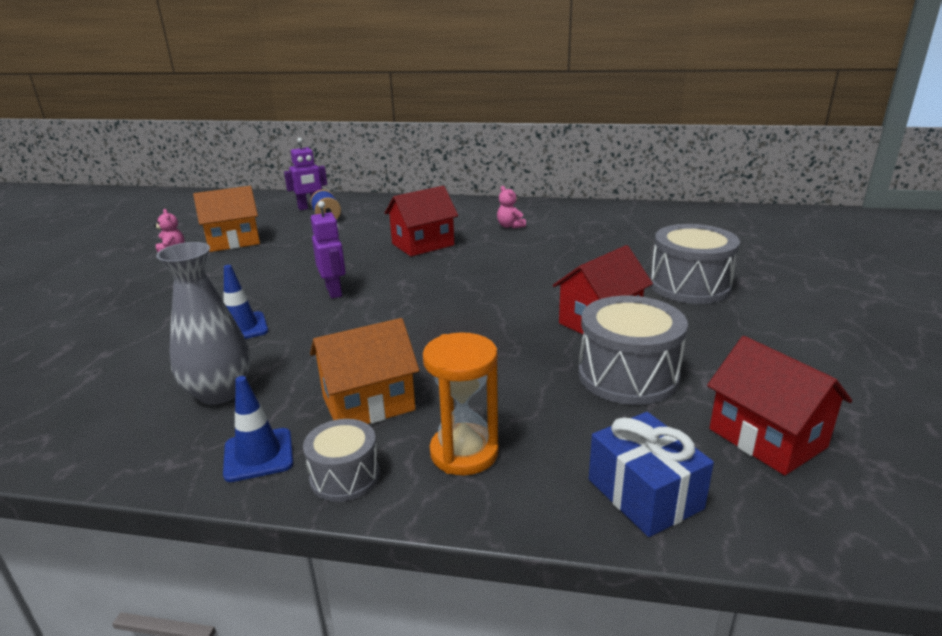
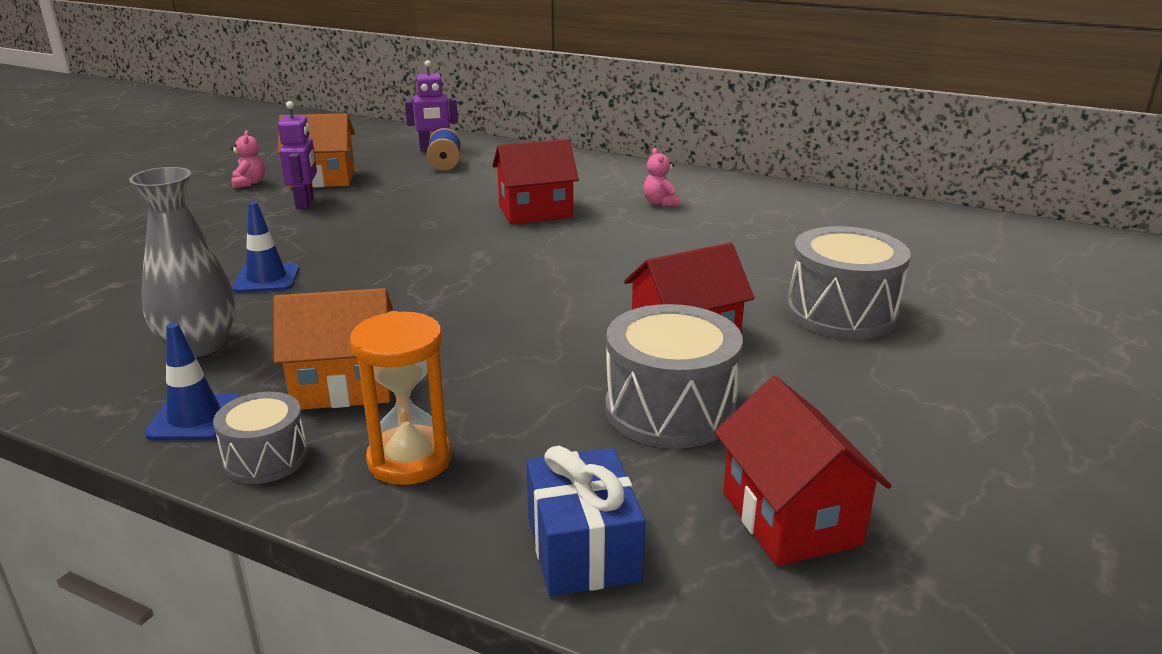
camera: 15 degrees right, 0 degrees up
purple robot [311,201,346,298] -> purple robot moved to [278,101,317,209]

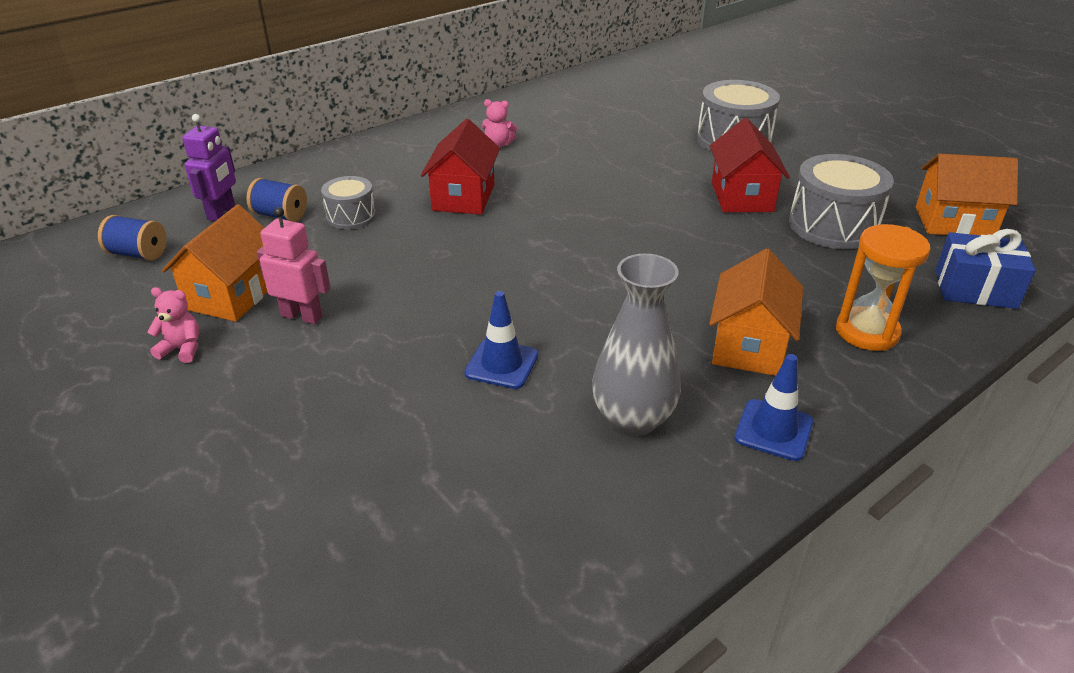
camera: 65 degrees left, 10 degrees up
grey drum [213,392,308,484] -> grey drum moved to [321,176,376,229]
purple robot [278,101,317,209] -> pink robot [257,207,330,324]
red house [715,376,892,566] -> orange house [916,154,1018,235]
none -> blue spool [98,215,167,261]

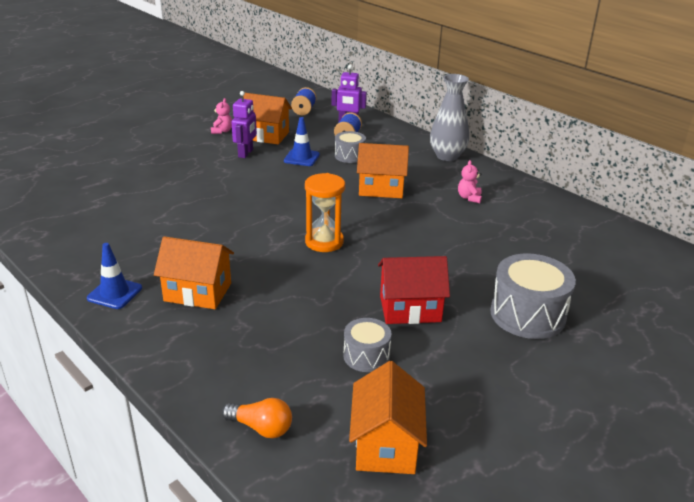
camera: 85 degrees right, 5 degrees down
pink robot [257,207,330,324] -> purple robot [232,91,257,158]
red house [421,119,500,215] -> orange house [357,143,409,198]
blue traffic cone [464,291,538,389] -> blue traffic cone moved to [284,117,320,166]
grey vase [592,253,681,437] -> grey vase moved to [430,74,469,161]
grey drum [789,154,894,249] -> grey drum [343,318,391,372], size x0.58
orange hourglass [836,224,930,351] -> orange hourglass moved to [305,173,345,252]
blue gift [935,229,1036,309] -> orange light bulb [222,398,292,438]

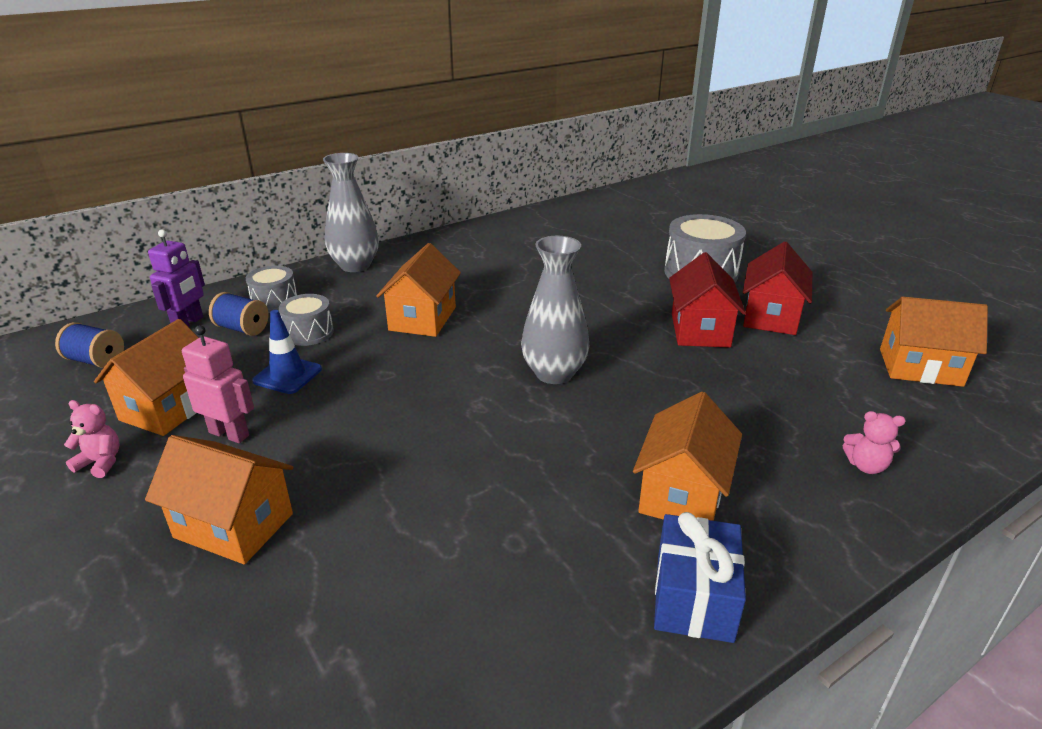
camera: 80 degrees left, 0 degrees up
blue traffic cone [87,243,142,309] -> blue gift [654,512,746,643]
orange light bulb [222,398,292,438] -> none
purple robot [232,91,257,158] -> pink robot [182,325,254,443]
orange hourglass [305,173,345,252] -> grey vase [521,236,589,384]
grey drum [343,318,391,372] -> grey drum moved to [246,266,297,313]
pink teddy bear [458,160,482,203] -> pink teddy bear moved to [843,411,906,474]
none -> orange house [145,435,293,564]
none -> red house [743,241,813,335]

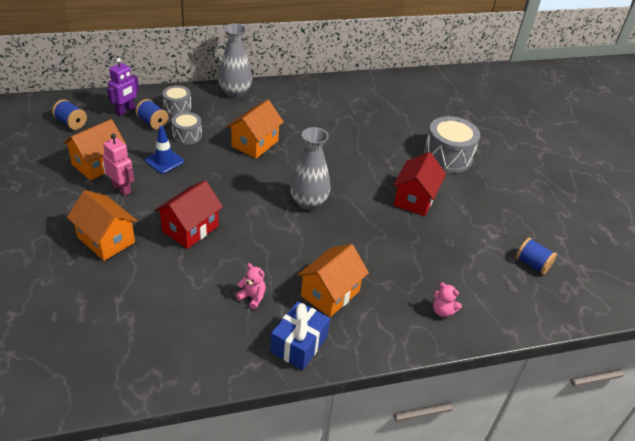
camera: 15 degrees right, 10 degrees up
pink teddy bear [64,400,120,478] -> pink teddy bear moved to [235,263,266,309]
red house [743,241,813,335] -> red house moved to [155,180,223,249]
orange house [880,297,988,387] -> blue spool [516,238,557,275]

